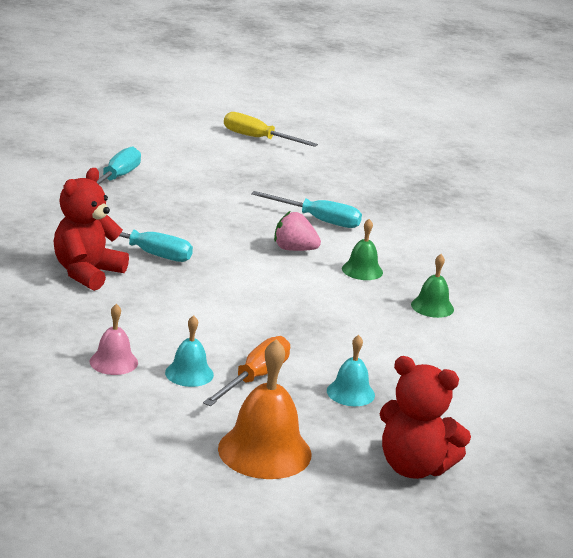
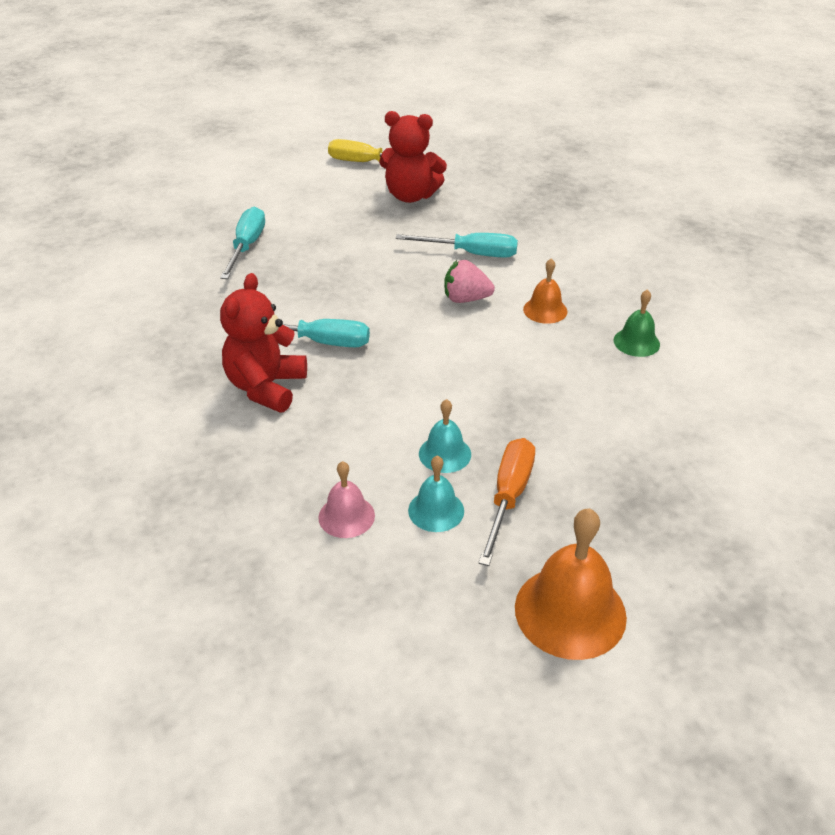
camera: 10 degrees left, 15 degrees up
turquoise bell [327,335,375,406] -> turquoise bell moved to [419,399,471,473]
green bell [342,219,383,280] -> orange bell [523,258,568,324]
red teddy bear [379,356,471,479] -> red teddy bear moved to [379,111,447,203]

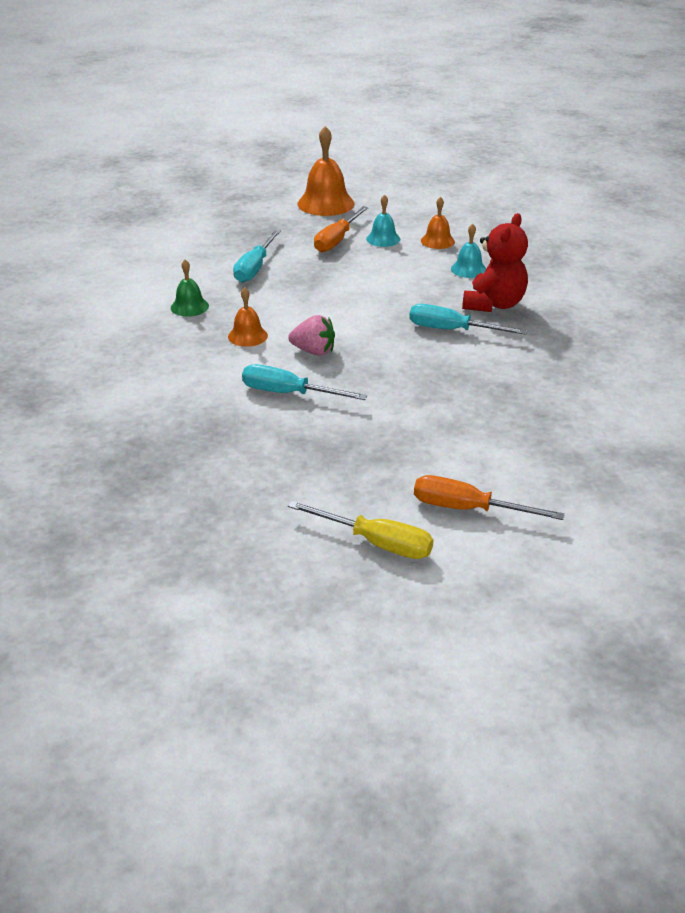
camera: 170 degrees left, 5 degrees down
turquoise screwdriver [220,207,265,279] -> turquoise screwdriver moved to [233,230,281,283]
pink bell [318,461,375,538] -> orange bell [421,197,455,249]
red teddy bear [379,111,447,203] -> none
turquoise bell [419,399,471,473] -> turquoise bell moved to [451,223,486,278]
none -> orange screwdriver [414,475,565,520]

